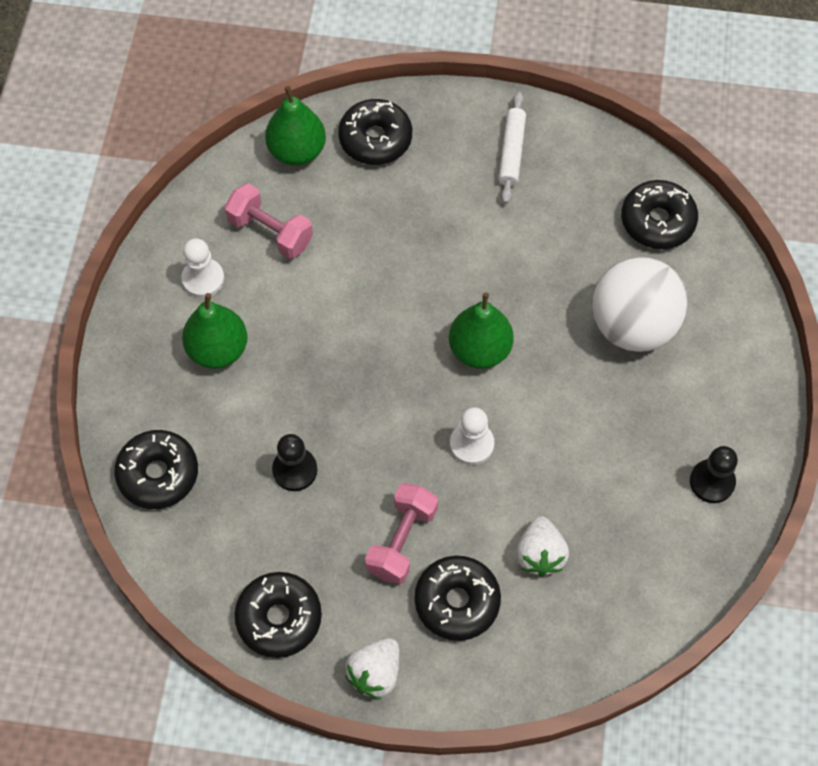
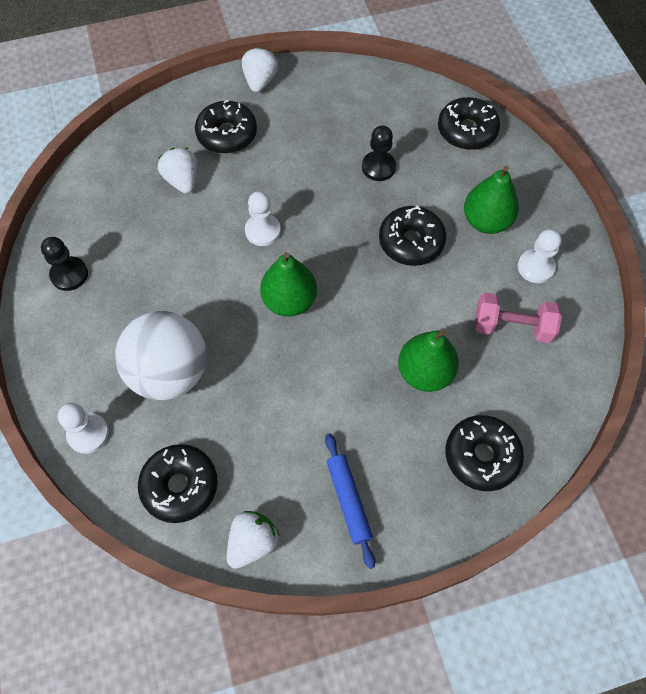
camera: 155 degrees right, 0 degrees up
black donut [234,572,322,658] -> black donut moved to [379,206,446,266]
green pear [265,86,326,166] -> green pear moved to [398,329,459,392]
pink dumbbell [365,483,438,584] -> none
white rolling pin [499,92,526,204] -> blue rolling pin [325,434,375,569]
none -> white pawn [58,403,109,454]
none -> white strawberry [227,511,280,569]

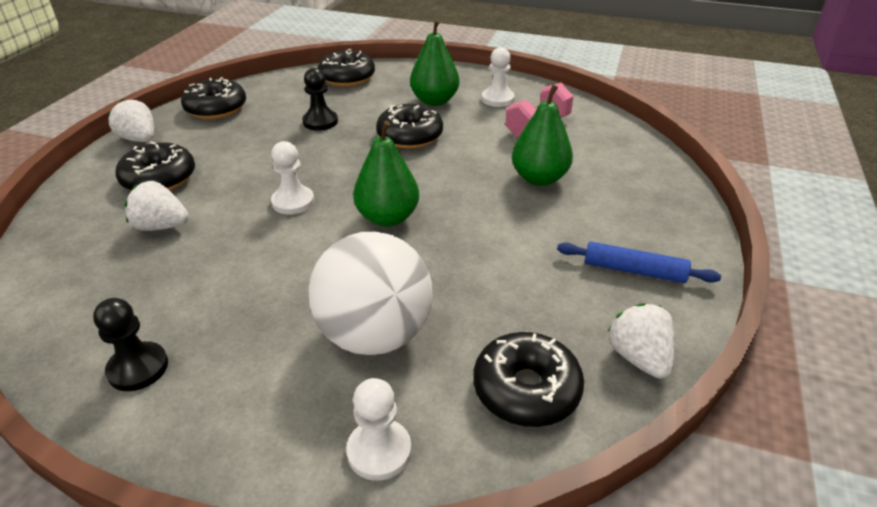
camera: 55 degrees left, 25 degrees down
black donut [445,415,524,491] -> black donut moved to [181,77,246,119]

